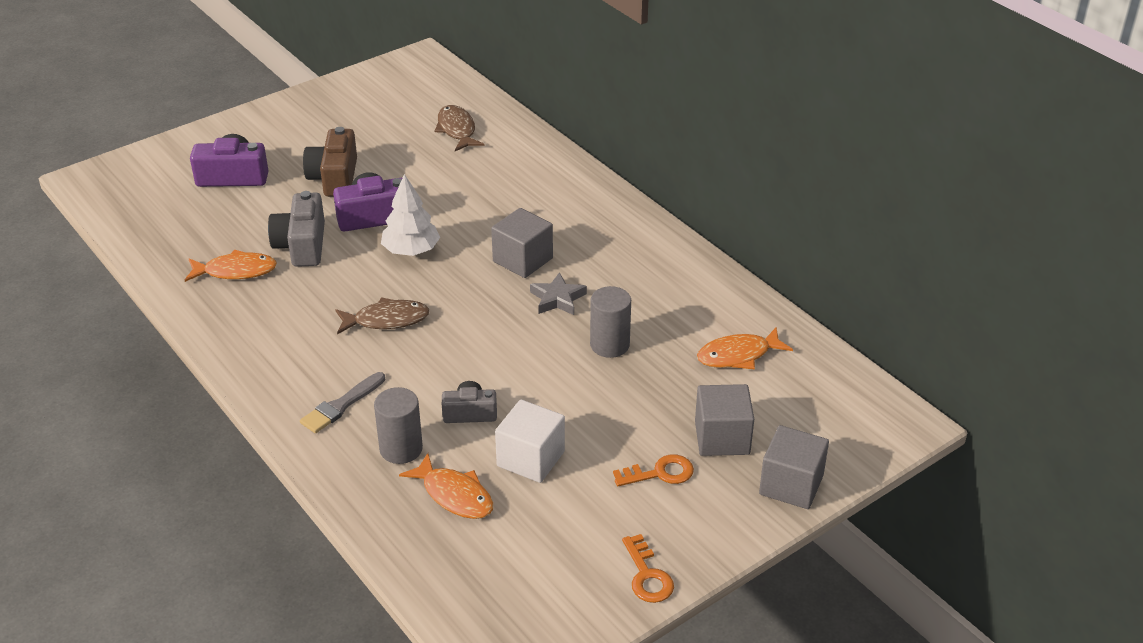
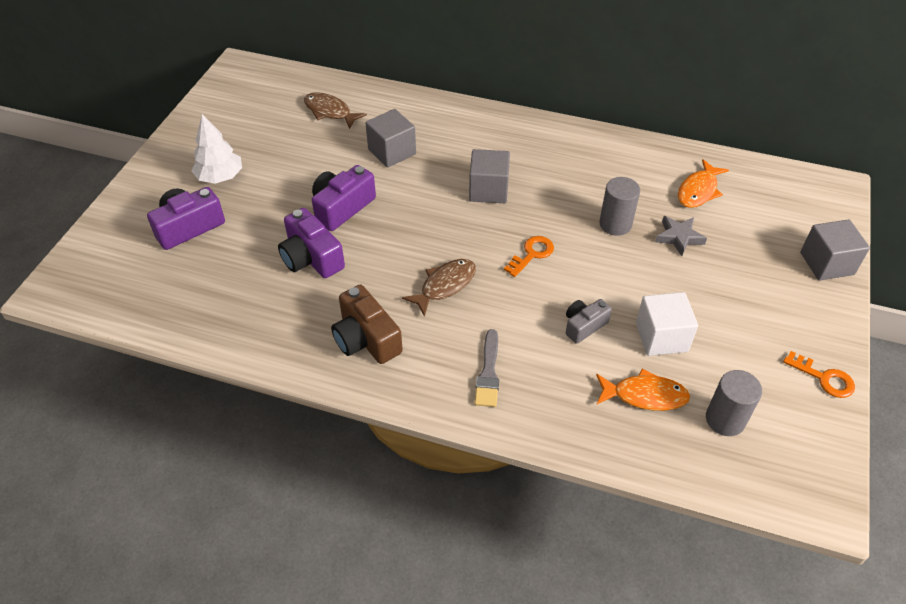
camera: 35 degrees left, 10 degrees up
orange fish [185,250,277,282] -> none
grey camera [268,191,325,267] -> purple camera [278,208,345,278]
brown camera [303,127,357,197] -> brown camera moved to [331,284,403,364]
grey cylinder [374,387,423,464] -> grey cylinder moved to [706,370,762,436]
white tree [381,174,440,256] -> white tree moved to [191,114,242,184]
grey star [530,272,587,315] -> grey star moved to [655,216,707,256]
orange key [613,454,694,486] -> orange key moved to [504,236,554,277]
grey cube [695,384,754,456] -> grey cube moved to [365,109,416,167]

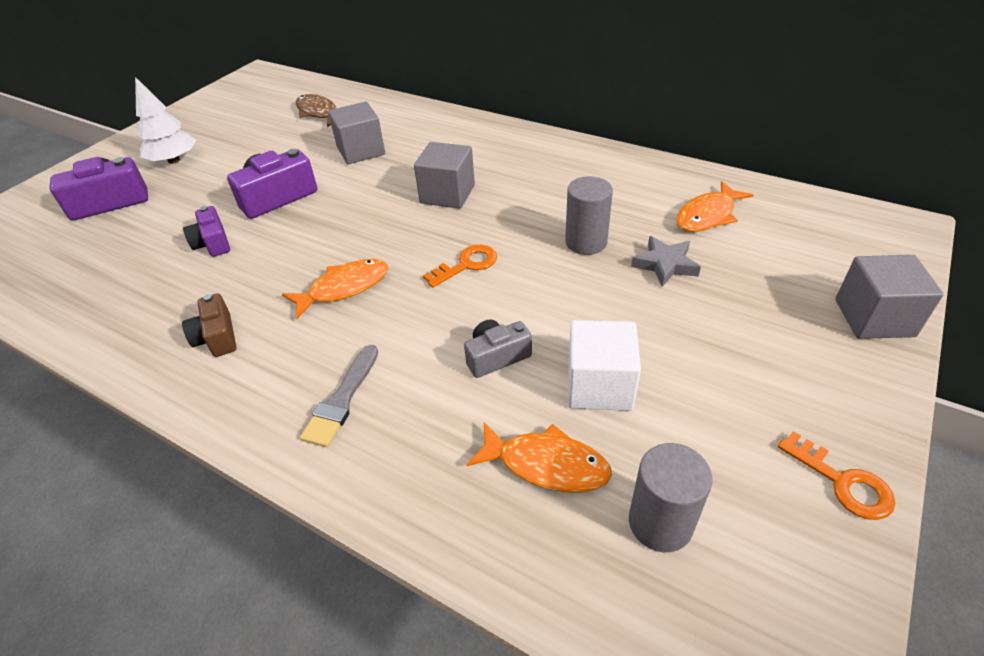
camera: 15 degrees right, 5 degrees down
purple camera [278,208,345,278] -> purple camera [183,206,230,257], size x0.63
brown camera [331,284,403,364] -> brown camera [182,293,236,357], size x0.63
brown fish [402,259,476,317] -> orange fish [282,259,388,319]

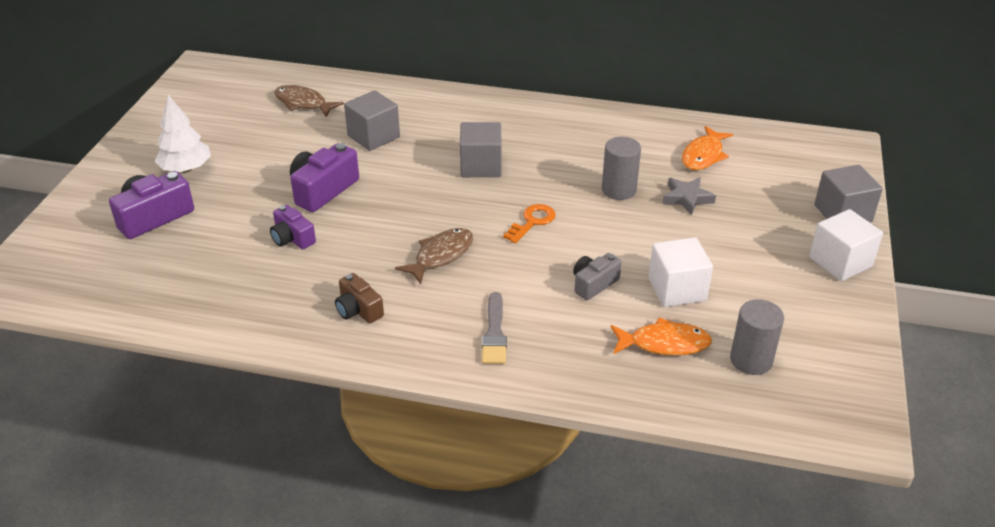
camera: 20 degrees left, 5 degrees down
orange fish [282,259,388,319] -> brown fish [395,228,473,284]
orange key [778,431,895,520] -> none
none -> white cube [809,209,883,281]

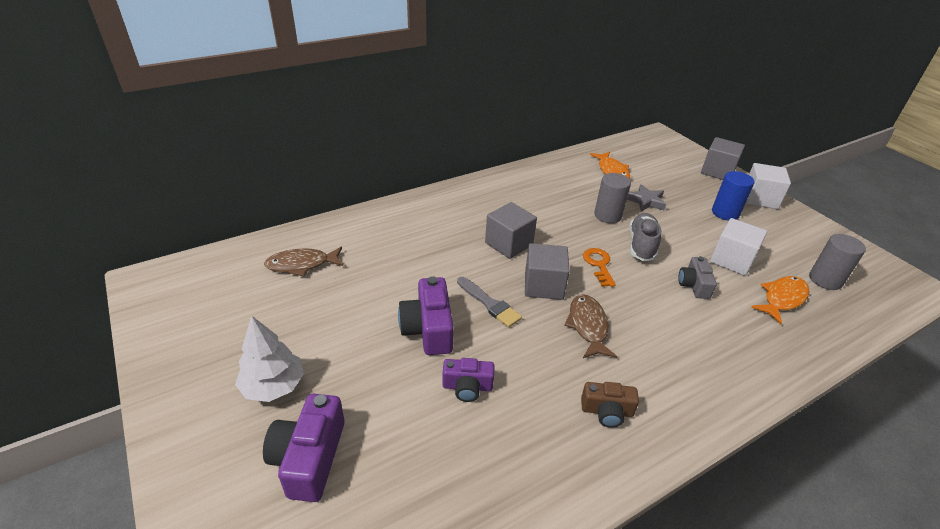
camera: 45 degrees left, 0 degrees up
grey cube [344,90,400,151] -> grey cube moved to [525,243,570,300]
grey brush [482,292,507,364] -> grey brush moved to [457,277,522,328]
none -> grey shoe [629,213,661,261]
none -> blue cylinder [712,171,754,220]

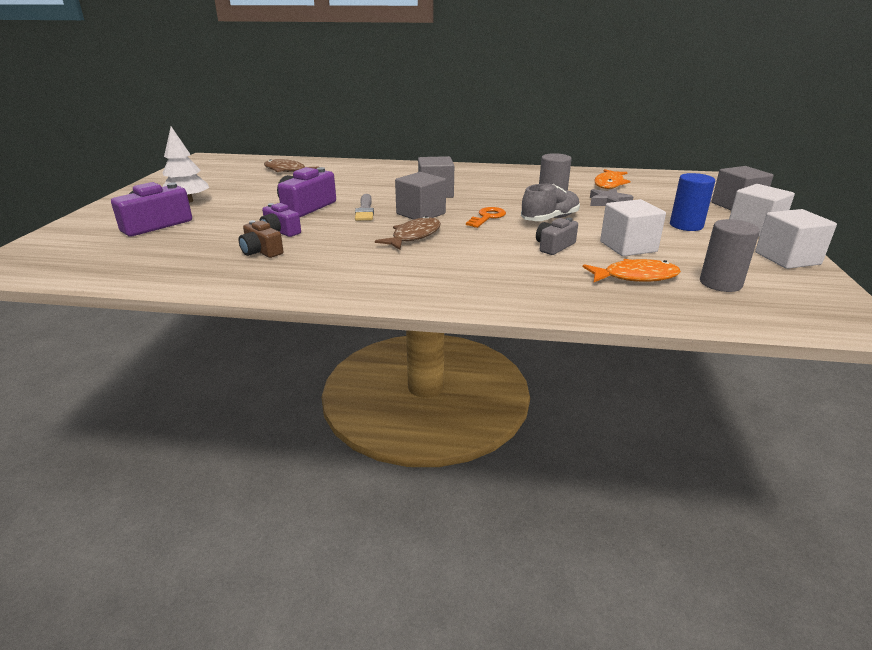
camera: 40 degrees right, 10 degrees down
brown camera [581,382,639,428] -> brown camera moved to [239,220,283,258]
none -> white cube [755,209,837,269]

